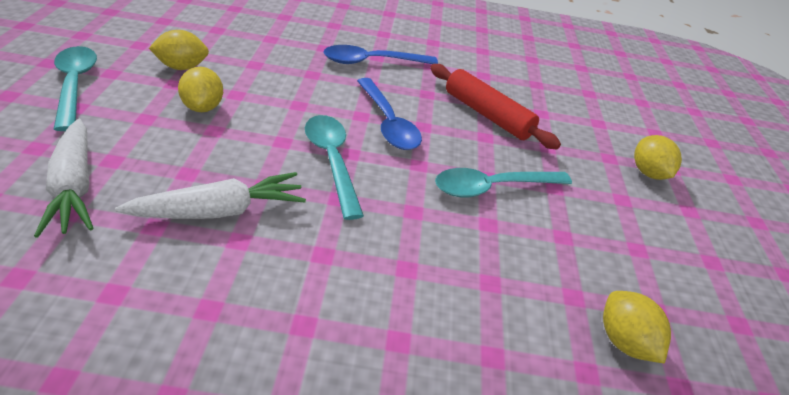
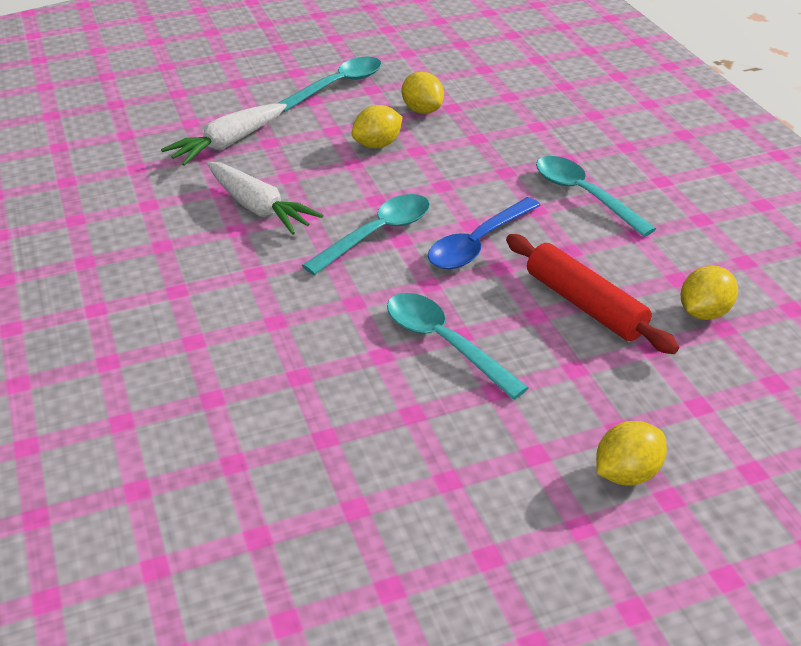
camera: 70 degrees right, 0 degrees up
blue spoon [323,45,438,64] -> turquoise spoon [536,156,656,237]
red rolling pin [430,64,561,149] -> red rolling pin turned 60 degrees counterclockwise [506,234,679,354]
yellow lemon [603,291,671,364] -> yellow lemon moved to [680,266,738,320]

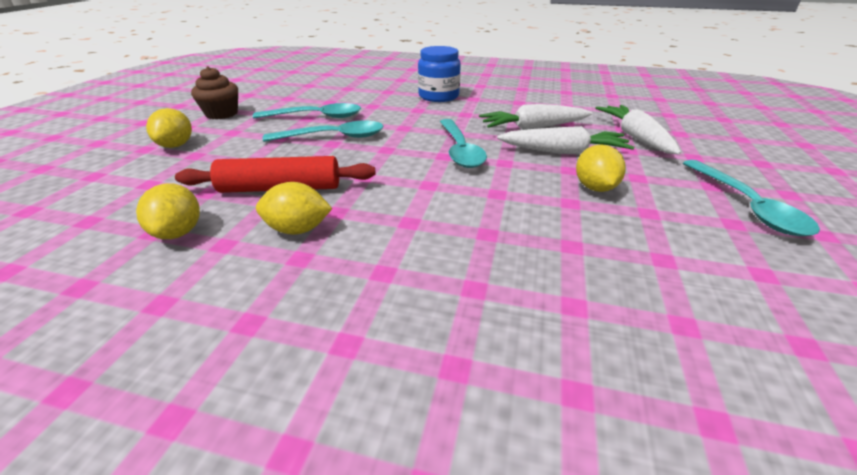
camera: 125 degrees right, 5 degrees down
yellow lemon [402,72,444,114] -> yellow lemon moved to [256,182,332,235]
blue spoon [428,197,541,269] -> none
turquoise spoon [536,156,656,237] -> turquoise spoon moved to [253,103,361,119]
none -> brown cupcake [191,66,238,119]
none -> blue jar [418,46,461,102]
none -> white carrot [497,126,634,155]

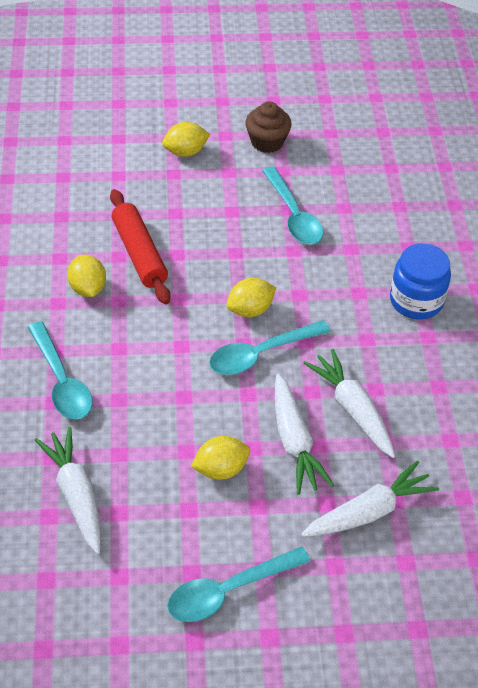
camera: 70 degrees right, 15 degrees up
yellow lemon [136,183,200,239] -> yellow lemon moved to [226,278,276,317]
turquoise spoon [262,121,383,142] -> turquoise spoon moved to [28,321,92,420]
none -> white carrot [34,427,101,554]

